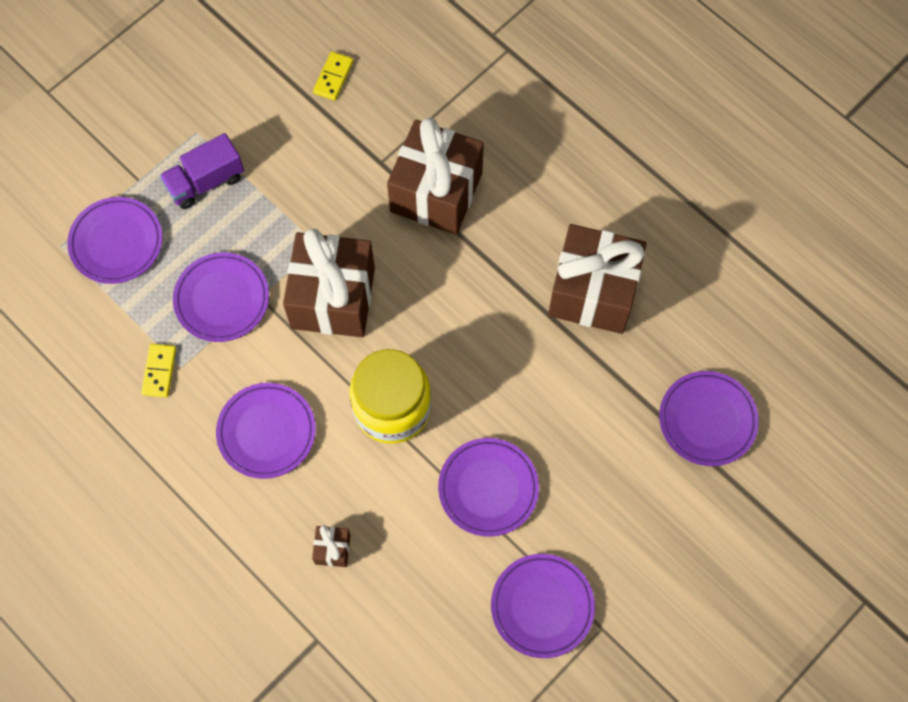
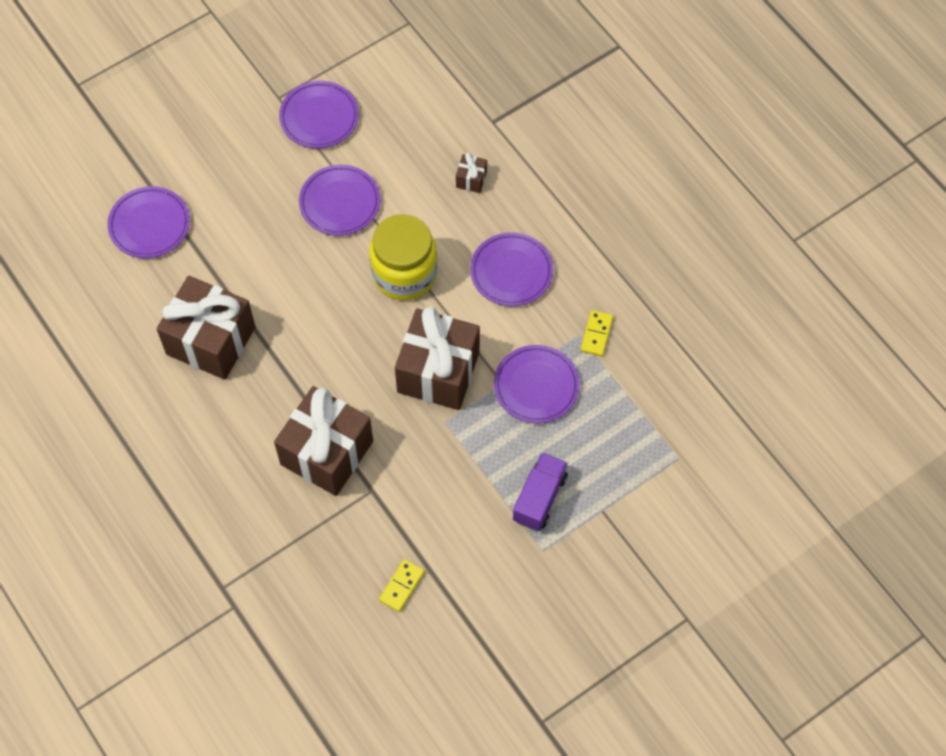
camera: 170 degrees left, 5 degrees down
purple plate [67,197,162,284] -> none
purple truck [160,133,244,209] -> purple truck turned 45 degrees counterclockwise [513,452,568,531]

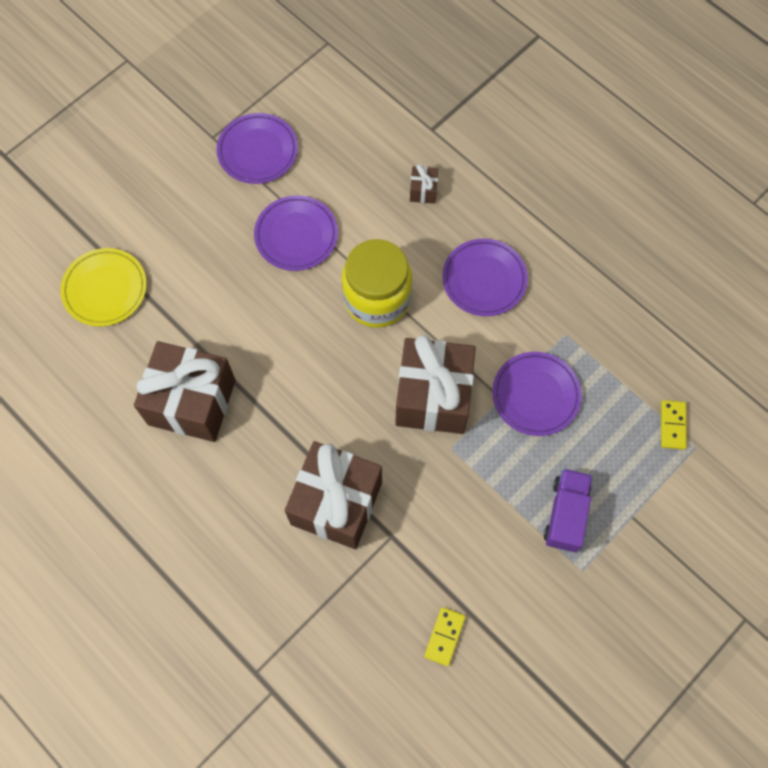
camera: 10 degrees left, 5 degrees up
purple plate [107,186,190,258] -> yellow plate [61,248,147,326]
yellow domino [581,310,613,356] -> yellow domino moved to [661,400,687,450]

